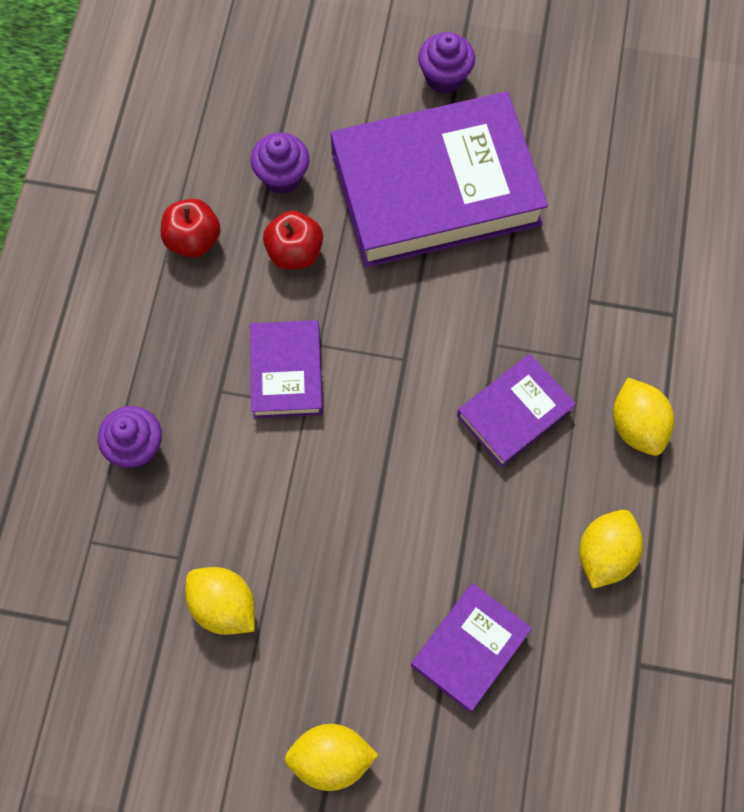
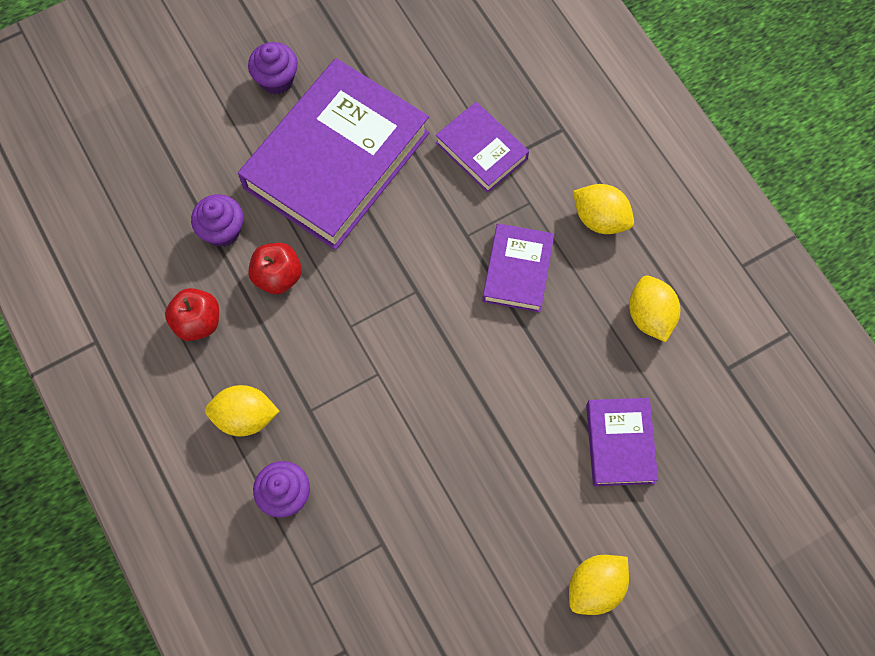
camera: 40 degrees left, 0 degrees up
yellow lemon [186,567,255,635] -> yellow lemon moved to [205,385,279,437]
purple book [250,320,323,418] -> purple book moved to [436,102,529,193]

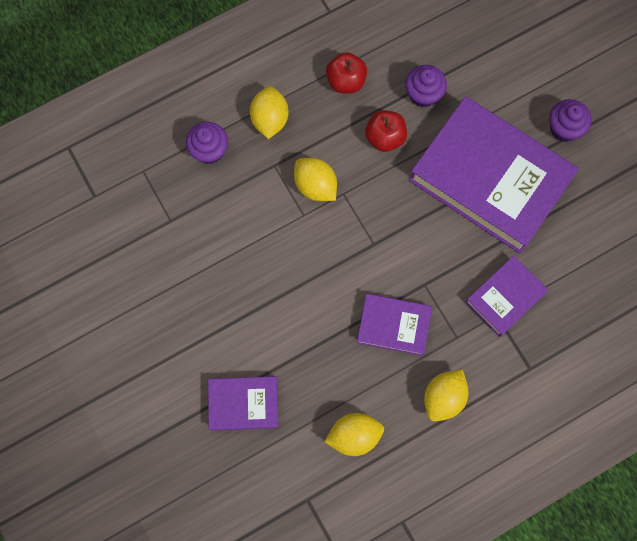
camera: 90 degrees right, 5 degrees up
yellow lemon [569,555,629,615] -> yellow lemon moved to [294,158,337,201]

